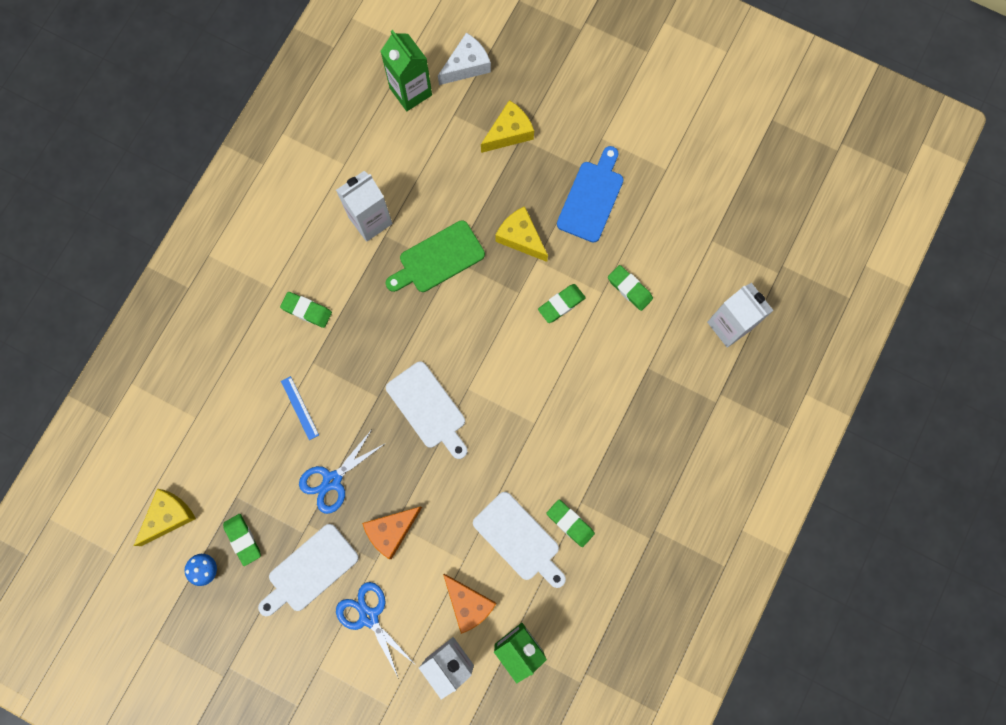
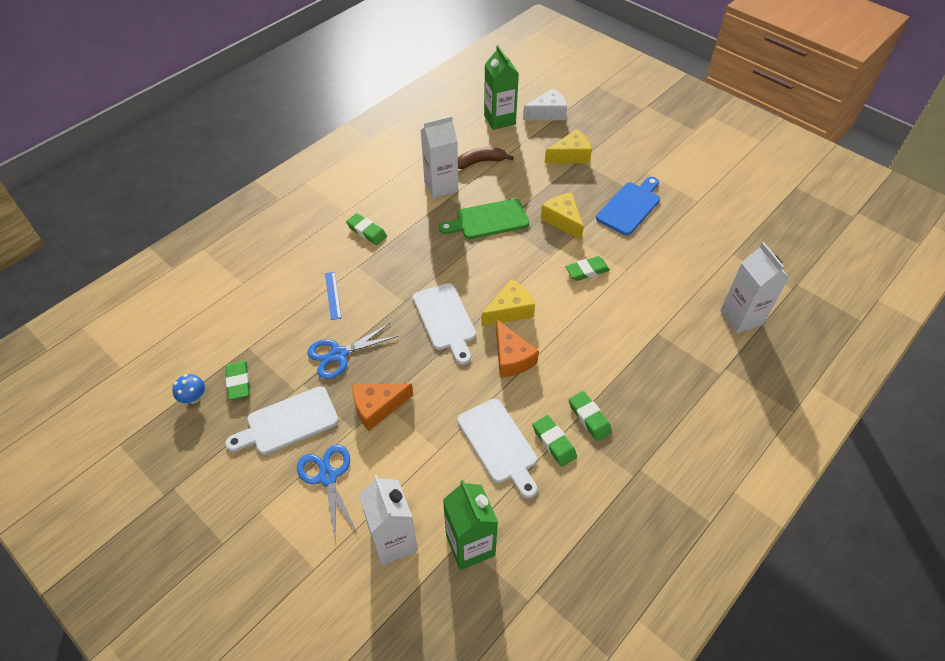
camera: 15 degrees right, 25 degrees down
yellow cheese [134,489,196,546] -> yellow cheese moved to [481,279,535,326]
orange cheese [443,574,496,634] -> orange cheese moved to [496,320,539,378]
green eraser [608,265,653,311] -> green eraser moved to [569,391,612,441]
none -> brown banana [458,147,514,169]

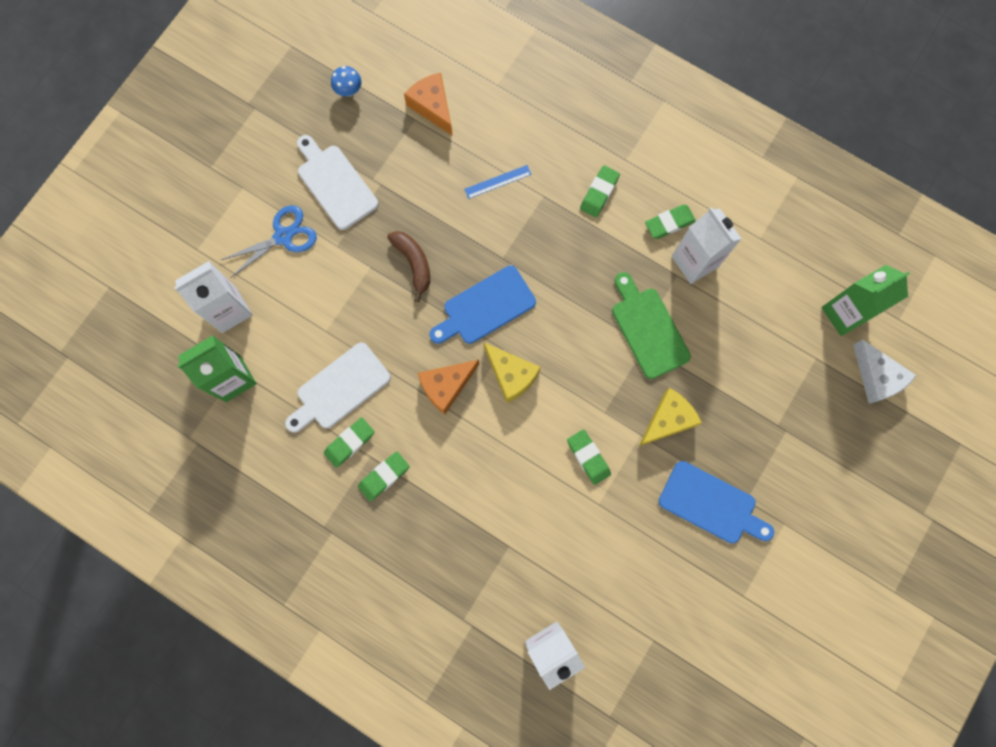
camera: 80 degrees right, 25 degrees up
green eraser [226,361,250,400] -> green eraser moved to [645,205,696,239]
blue scissors [307,323,398,379] -> none
orange cheese [352,384,413,431] -> orange cheese moved to [404,73,453,136]
white cutting board [413,283,476,365] -> blue cutting board [429,265,536,344]
brown banana [458,147,514,169] -> brown banana moved to [387,231,430,302]
yellow cheese [545,129,592,163] -> none

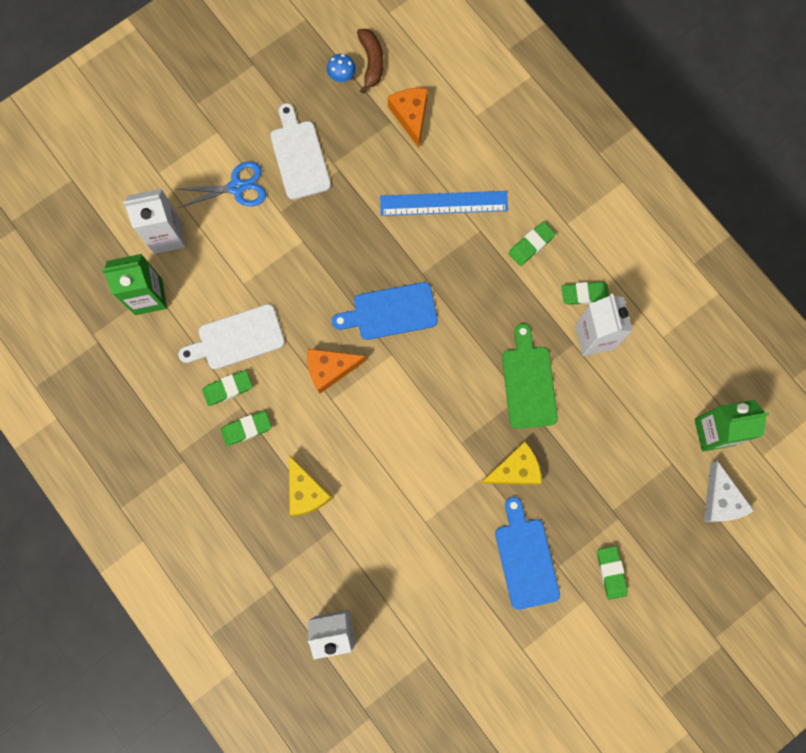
camera: 20 degrees right, 0 degrees up
brown banana [387,231,430,302] -> brown banana moved to [357,29,384,94]
blue ruler [464,165,532,199] -> blue ruler [380,191,508,216], size x1.97
yellow cheese [484,342,541,403] -> yellow cheese moved to [289,455,332,516]
green eraser [567,429,611,485] -> green eraser moved to [597,546,627,600]
blue cutting board [659,461,774,543] -> blue cutting board turned 150 degrees counterclockwise [495,497,560,610]

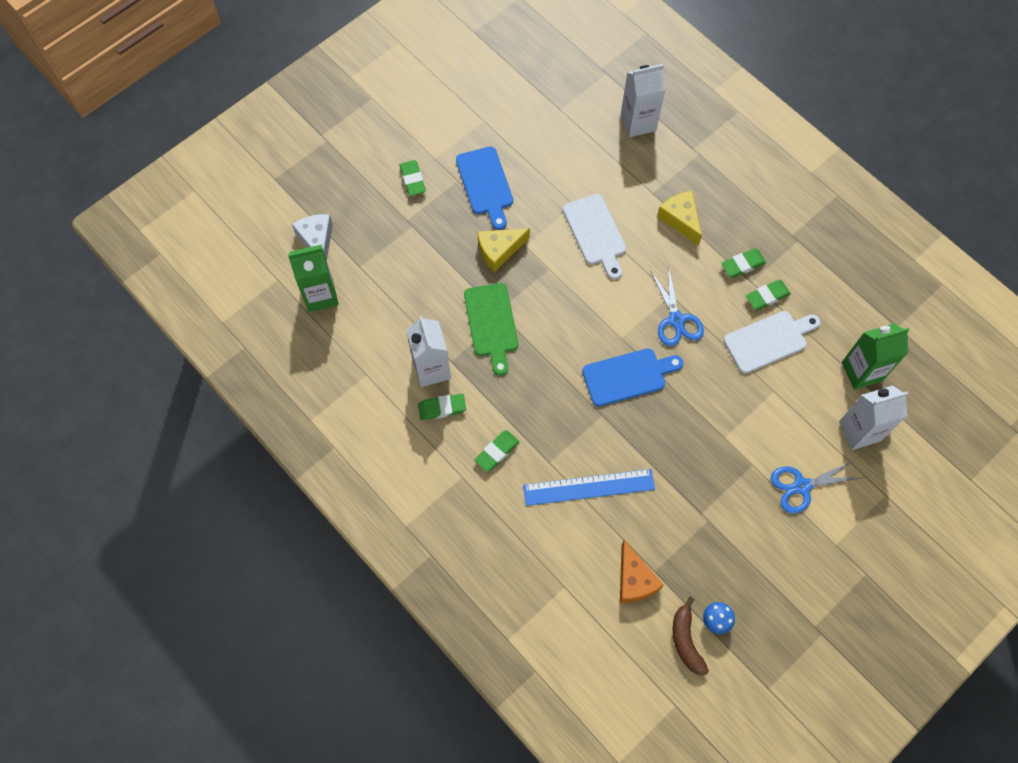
camera: 175 degrees right, 10 degrees down
white cutting board [270,103,331,200] -> white cutting board moved to [563,194,626,280]
orange cheese [307,349,366,394] -> blue scissors [651,270,704,346]

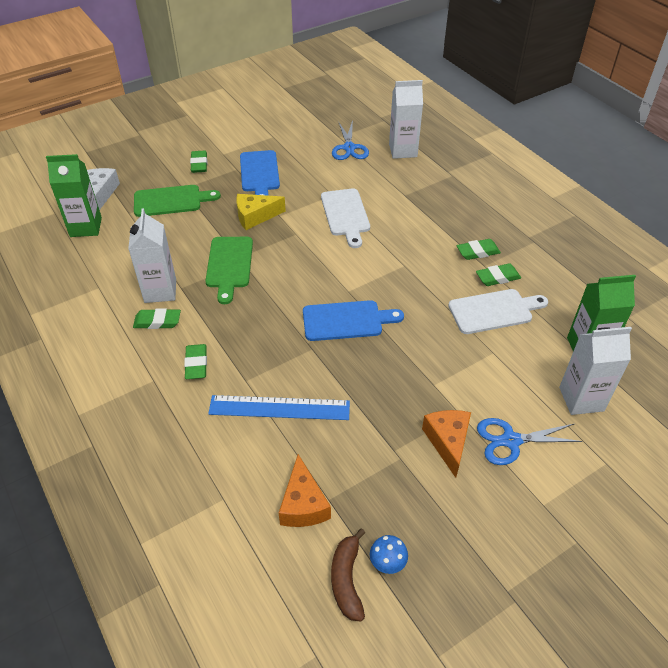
camera: 10 degrees right, 20 degrees down
green eraser [474,430,519,472] -> green eraser turned 60 degrees counterclockwise [184,344,207,379]
blue scissors [651,270,704,346] -> blue scissors moved to [332,120,369,160]
yellow cheese [657,191,702,246] -> none
none -> green cutting board [134,185,221,217]
none -> orange cheese [422,410,471,478]

